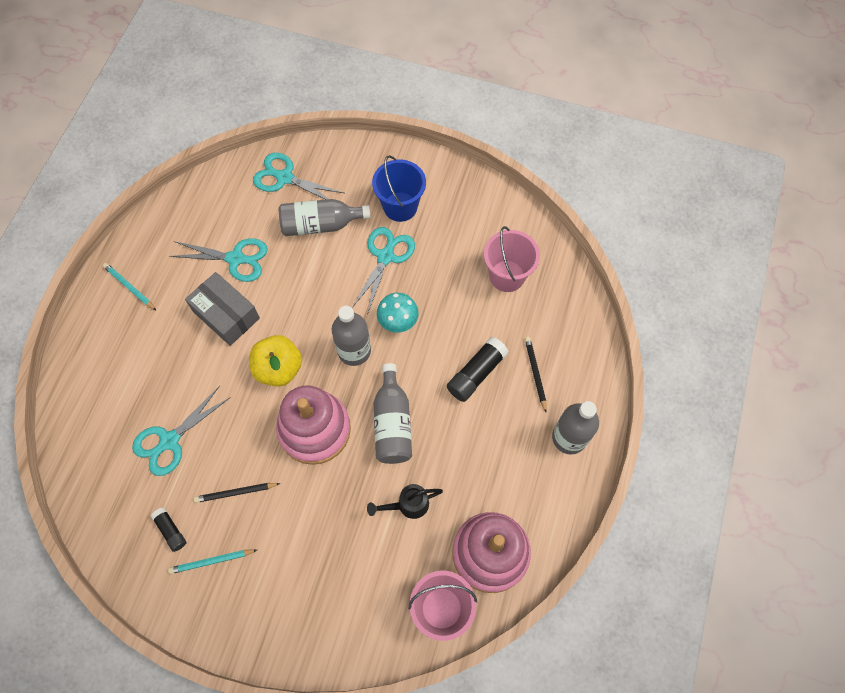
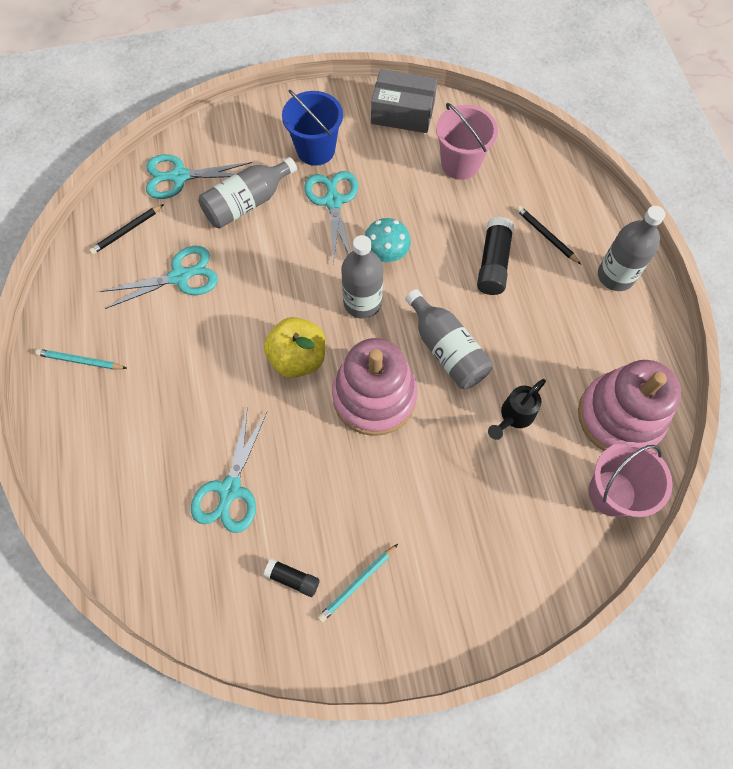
camera: 30 degrees left, 0 degrees up
grey box [185,272,260,346] -> grey box moved to [371,69,437,133]
black pencil [194,483,281,503] -> black pencil moved to [89,204,164,255]

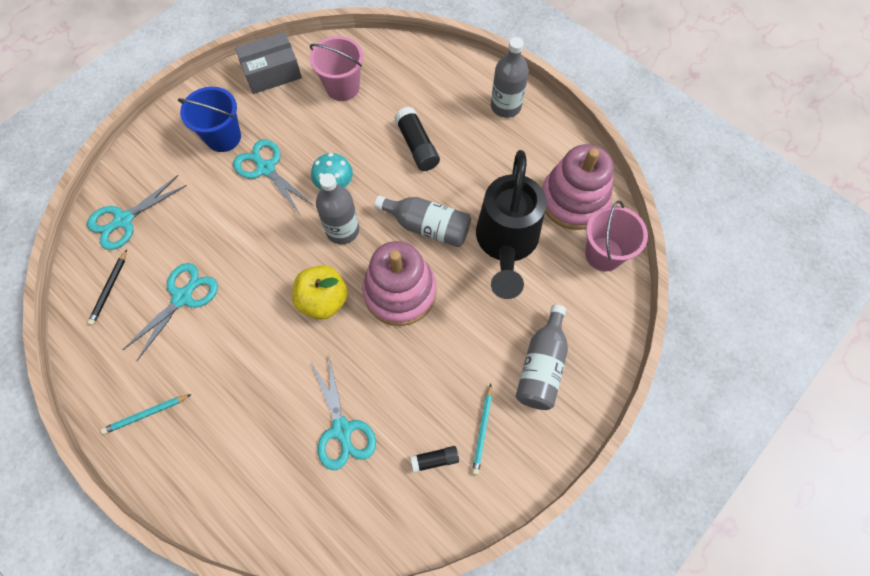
camera: 35 degrees left, 0 degrees up
grey bottle [198,157,297,229] -> grey bottle moved to [516,304,568,410]
black watering can [488,379,546,440] -> black watering can [476,150,546,299], size x2.26
black pencil [516,206,581,264] -> none

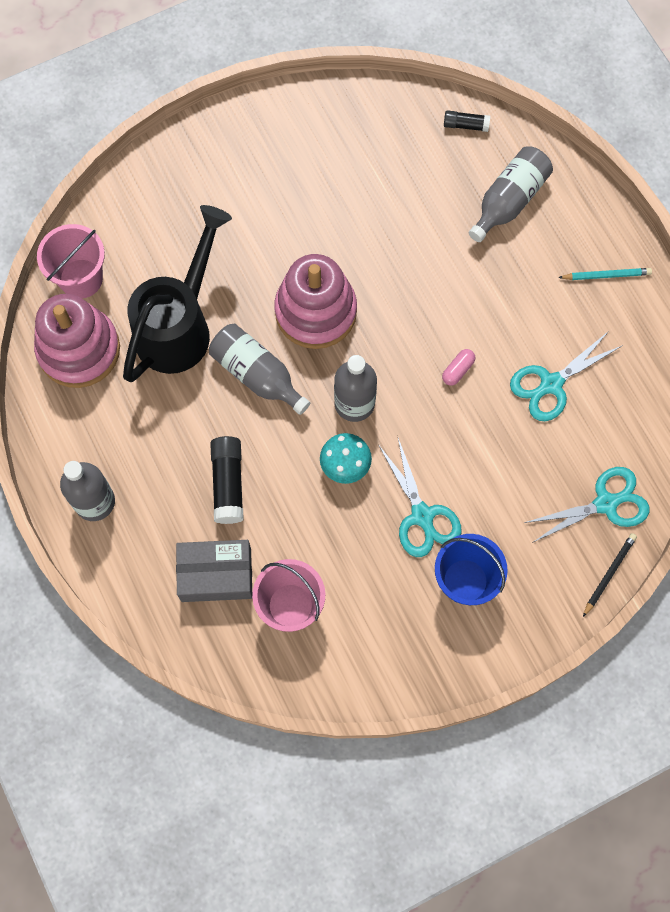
camera: 160 degrees left, 5 degrees up
black pencil [87,249,127,325] -> black pencil moved to [583,533,637,617]
grey box [235,32,302,94] -> grey box moved to [176,540,252,602]
yellow apple [292,265,348,320] -> none
turquoise scissors [311,357,376,470] -> none
black glue stick [410,446,459,473] -> black glue stick moved to [444,110,490,132]
turquoise pencil [472,384,492,475] -> none
grey bottle [516,304,568,410] -> grey bottle moved to [469,146,553,242]
none -> pink capsule [442,349,475,386]

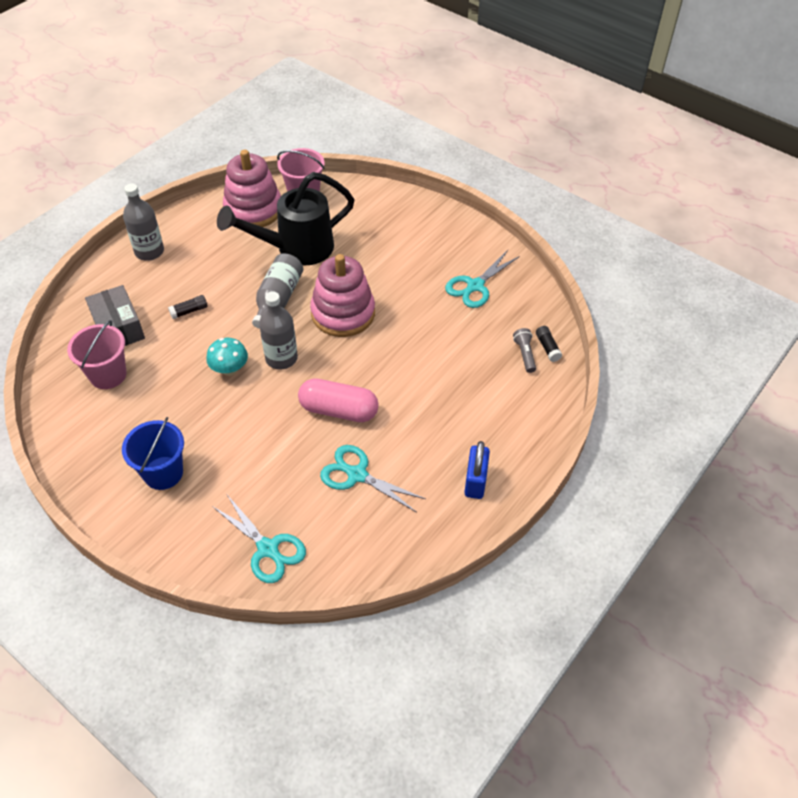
camera: 65 degrees right, 20 degrees down
black watering can [123,205,232,382] -> black watering can turned 150 degrees clockwise [217,172,355,265]
black glue stick [210,436,244,524] -> black glue stick [168,295,208,319], size x0.59
turquoise scissors [378,438,462,557] -> turquoise scissors moved to [445,250,520,308]
pink capsule [442,349,475,386] -> pink capsule [298,378,379,422], size x2.25
grey bottle [469,146,553,242] -> none
turquoise pencil [558,268,652,280] -> blue padlock [464,441,490,499]
black pencil [583,533,637,617] -> none
none -> grey flashlight [513,328,536,373]

